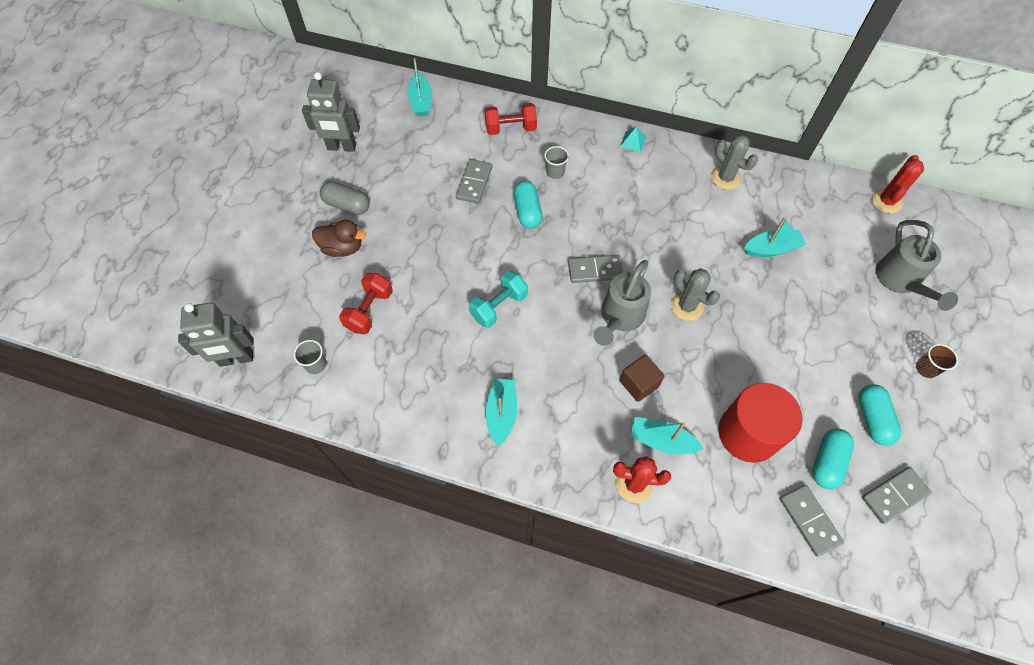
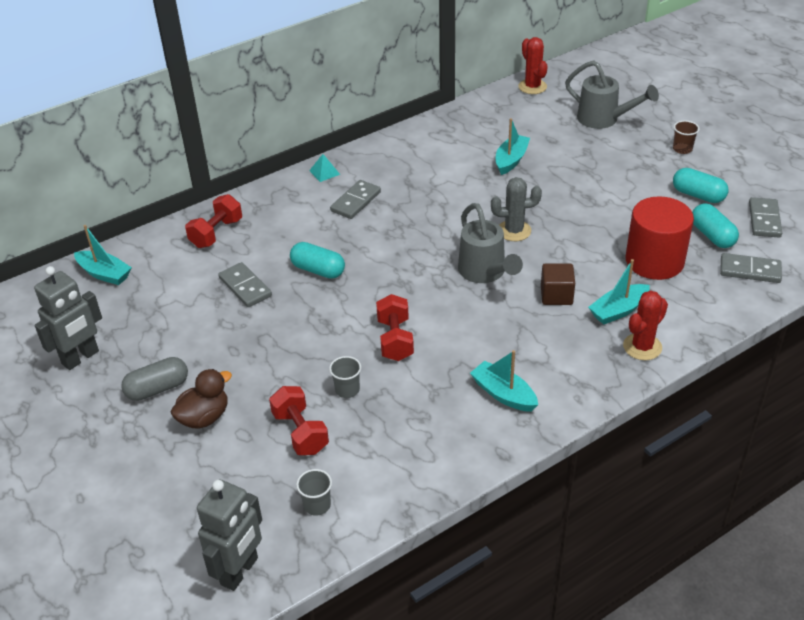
camera: 50 degrees left, 20 degrees down
turquoise dumbbell [469,271,528,328] -> red dumbbell [376,294,414,361]
grey cup [544,146,569,179] -> grey cup moved to [329,356,361,398]
grey domino [568,255,623,283] -> grey domino moved to [330,180,381,219]
grey cactus [711,135,758,190] -> none

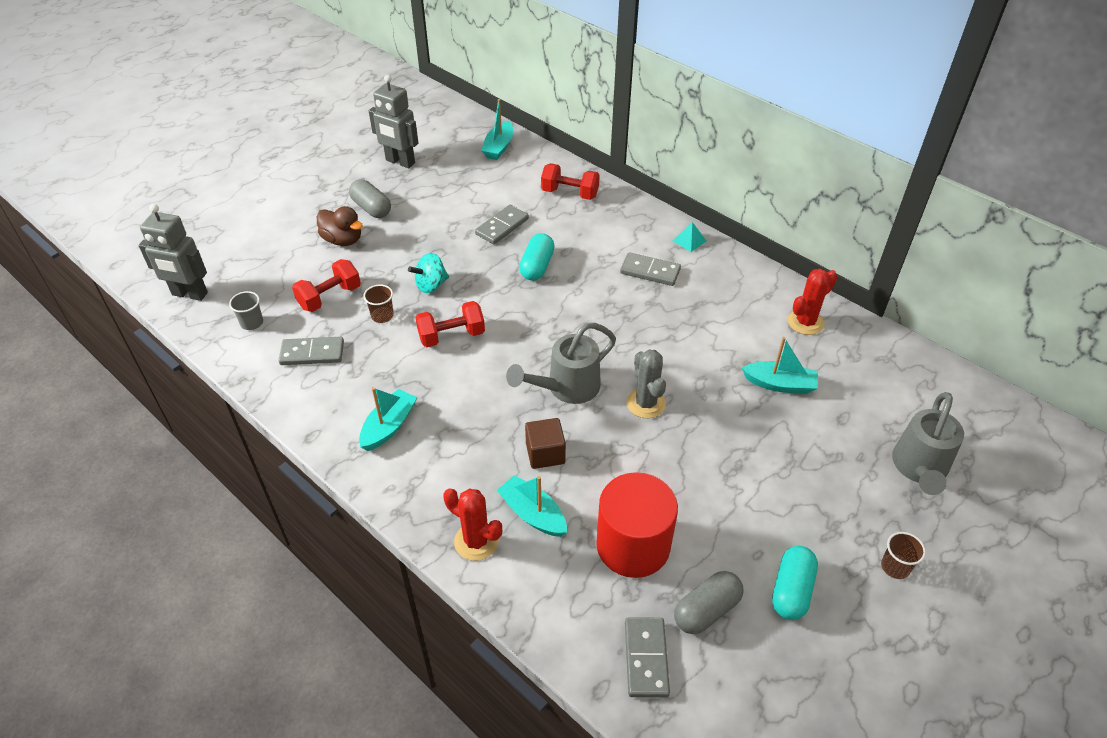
camera: 75 degrees right, 5 degrees up
grey cup [329,356,361,398] -> brown cup [363,284,394,323]
red cactus [518,37,548,94] -> red cactus moved to [788,269,838,335]
turquoise capsule [692,203,739,248] -> grey capsule [674,571,743,634]
grey domino [749,197,782,237] -> grey domino moved to [279,337,344,365]
none -> turquoise spinning top [408,253,449,293]

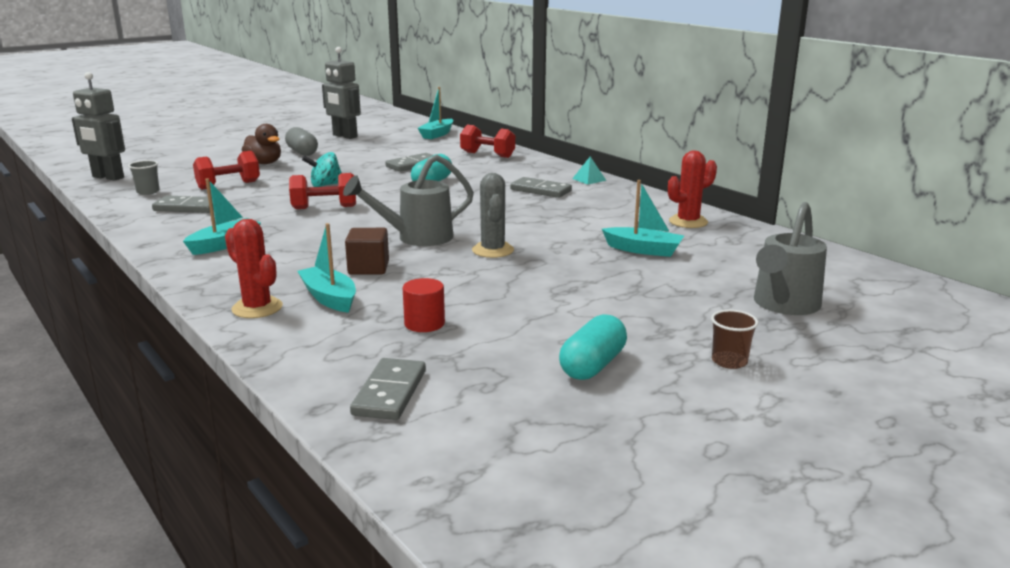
camera: 10 degrees right, 25 degrees down
brown cup [363,284,394,323] -> none
red cylinder [596,472,678,578] -> red cylinder [403,278,445,332], size x0.47
grey capsule [674,571,743,634] -> none

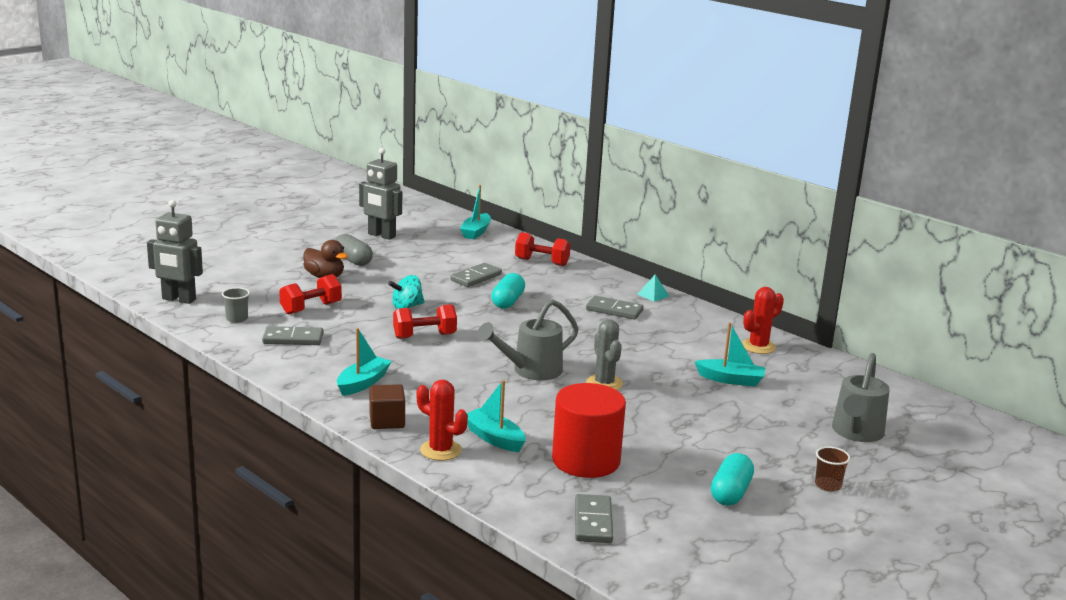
camera: 10 degrees left, 0 degrees up
brown cube [345,228,389,275] -> brown cube moved to [369,384,405,429]
red cylinder [403,278,445,332] -> red cylinder [552,383,626,478], size x2.11

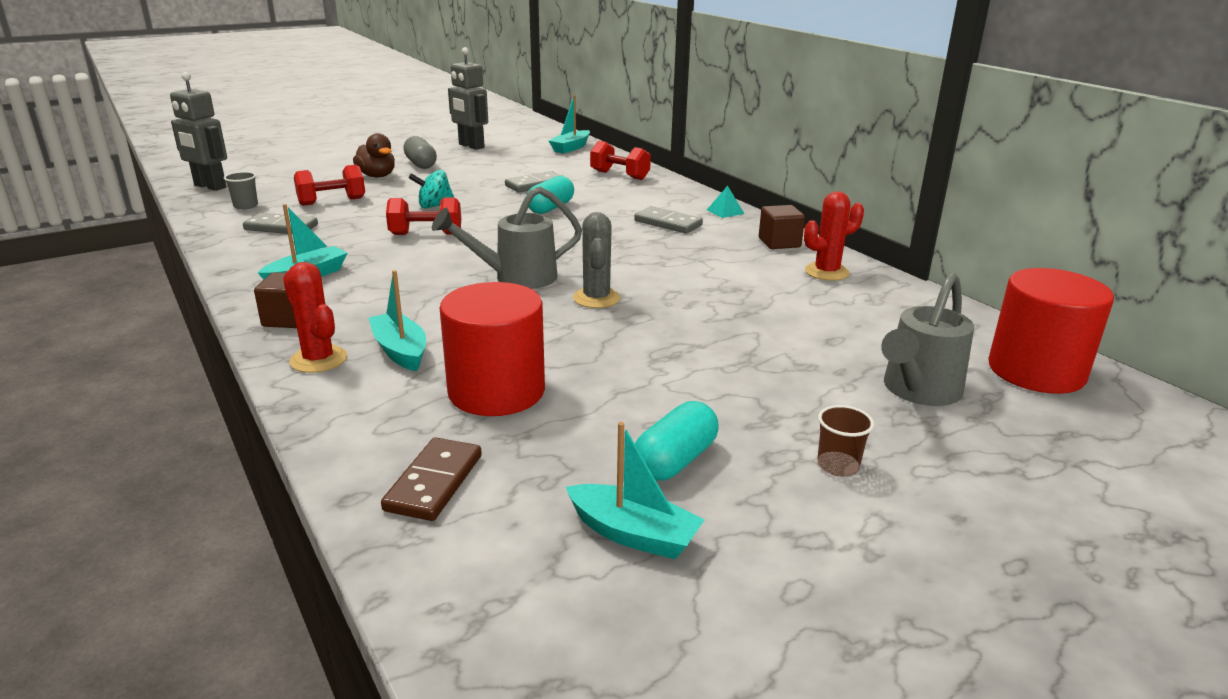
camera: 15 degrees right, 5 degrees up
grey domino [575,494,613,543] -> brown domino [381,437,482,521]
turquoise boat [694,322,765,387] -> turquoise boat moved to [566,422,705,559]
none -> brown cube [759,205,805,249]
none -> red cylinder [988,268,1114,394]

